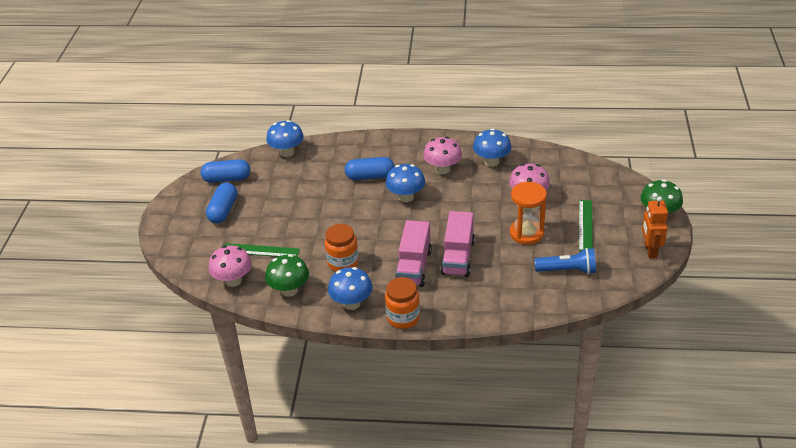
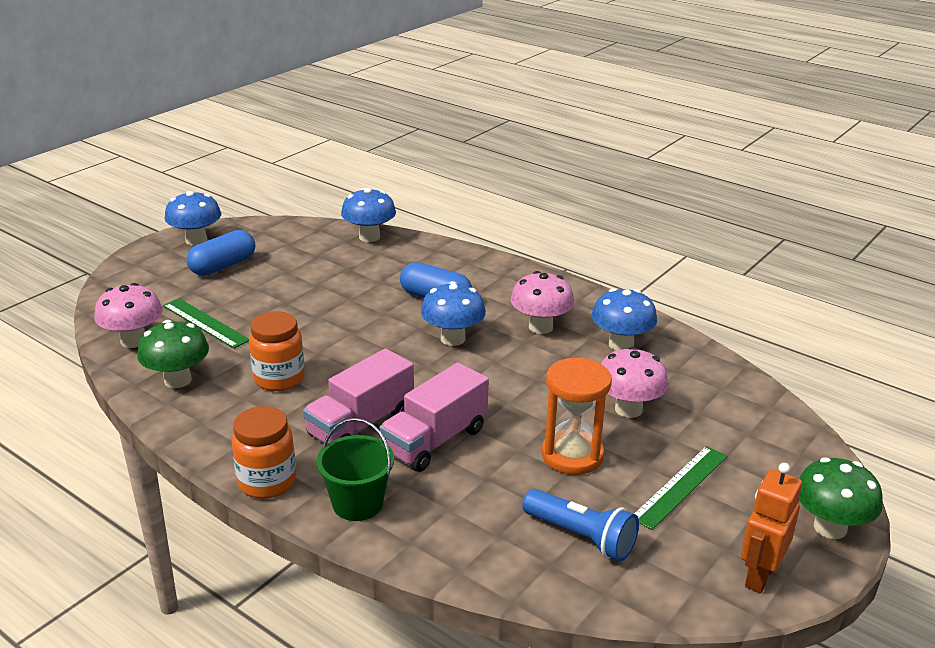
camera: 30 degrees right, 10 degrees down
blue capsule [200,159,250,183] -> none
blue mushroom [328,267,373,310] -> blue mushroom moved to [164,191,221,246]
none -> green bucket [316,418,394,521]

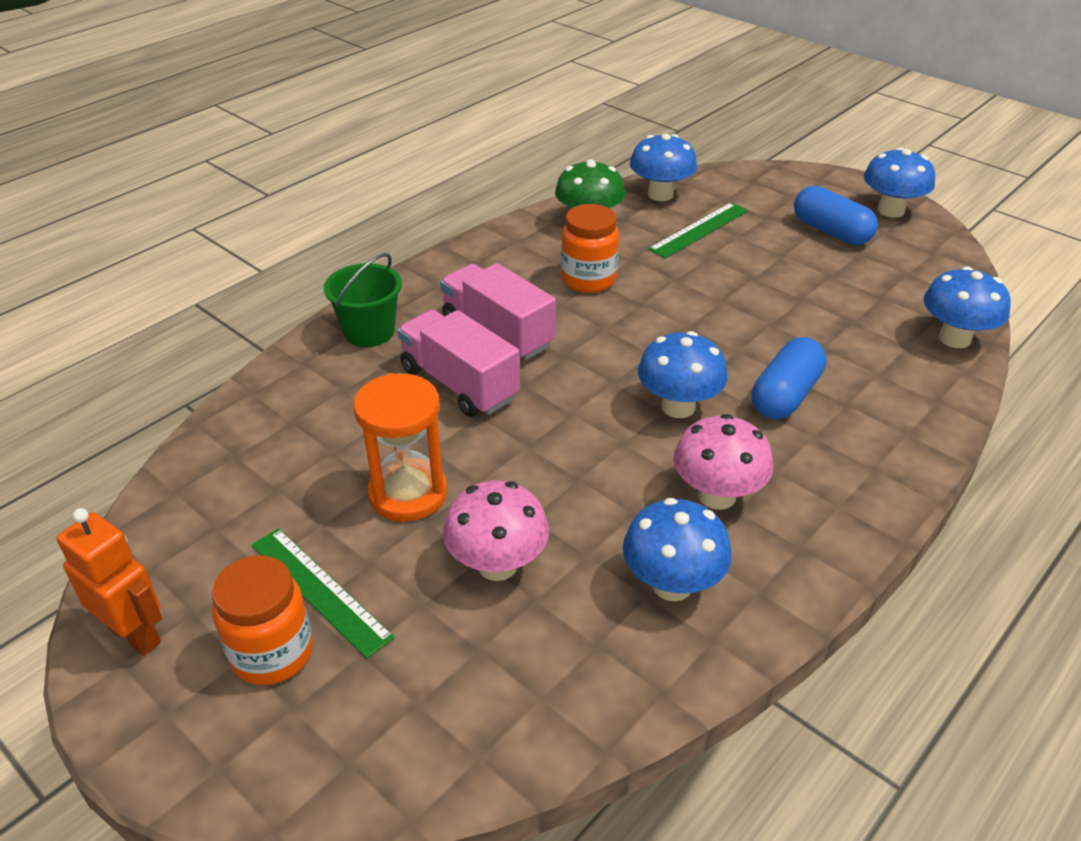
camera: 95 degrees right, 10 degrees up
pink mushroom [94,283,163,348] -> blue mushroom [630,134,697,201]
orange jar [231,406,296,499] -> orange jar moved to [212,555,313,685]
blue flashlight [522,489,639,561] -> none
green mushroom [799,457,883,539] -> none

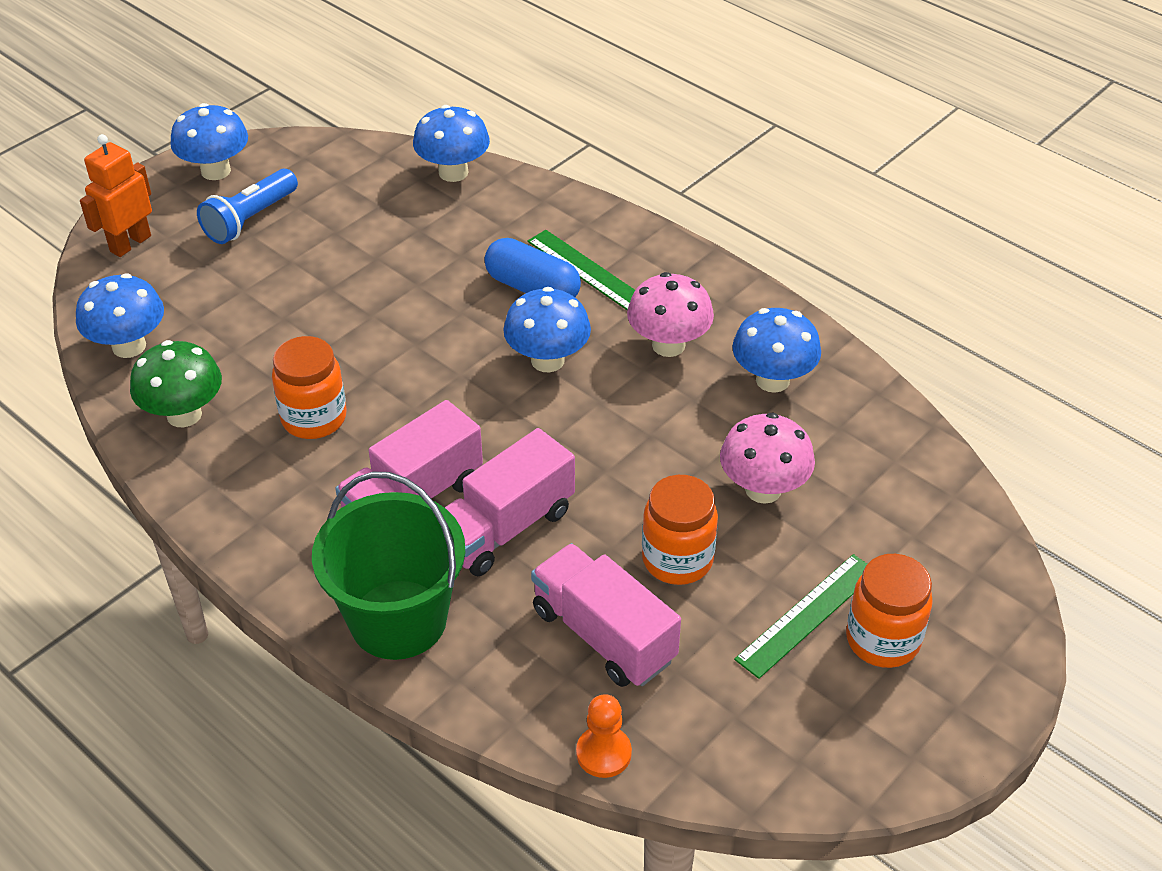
camera: 90 degrees left, 5 degrees up
orange robot [57,508,162,656] -> orange robot moved to [80,134,152,257]
green bucket [324,253,402,347] -> green bucket [312,472,465,660], size x1.55
orange hourglass [353,373,447,522] -> orange jar [642,475,718,585]
green ruler [648,203,748,258] -> green ruler moved to [527,230,635,310]
blue capsule [794,186,878,245] -> blue flashlight [197,169,298,244]
none -> pink truck [531,543,681,687]
none -> orange pawn [576,694,632,778]

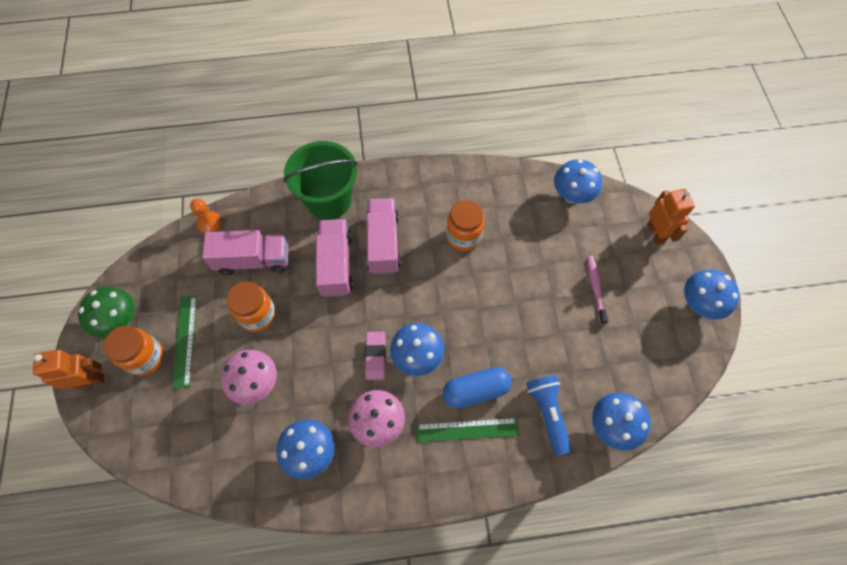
camera: 130 degrees right, 20 degrees up
green mushroom [130,340,222,427] -> green mushroom moved to [78,287,135,338]
blue flashlight [197,169,298,244] -> blue flashlight moved to [526,375,572,456]
none -> orange robot [33,350,104,389]
none -> pink eraser [365,332,386,380]
none -> pink toothbrush [587,256,608,324]

